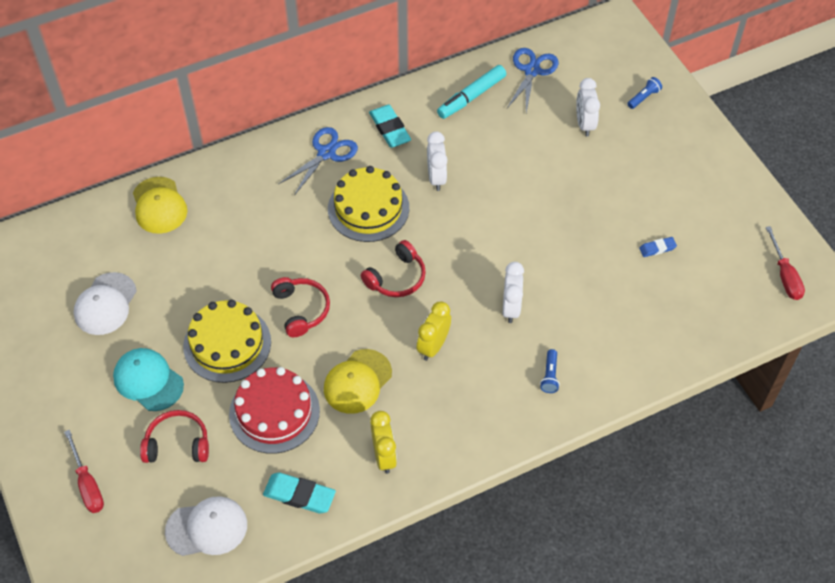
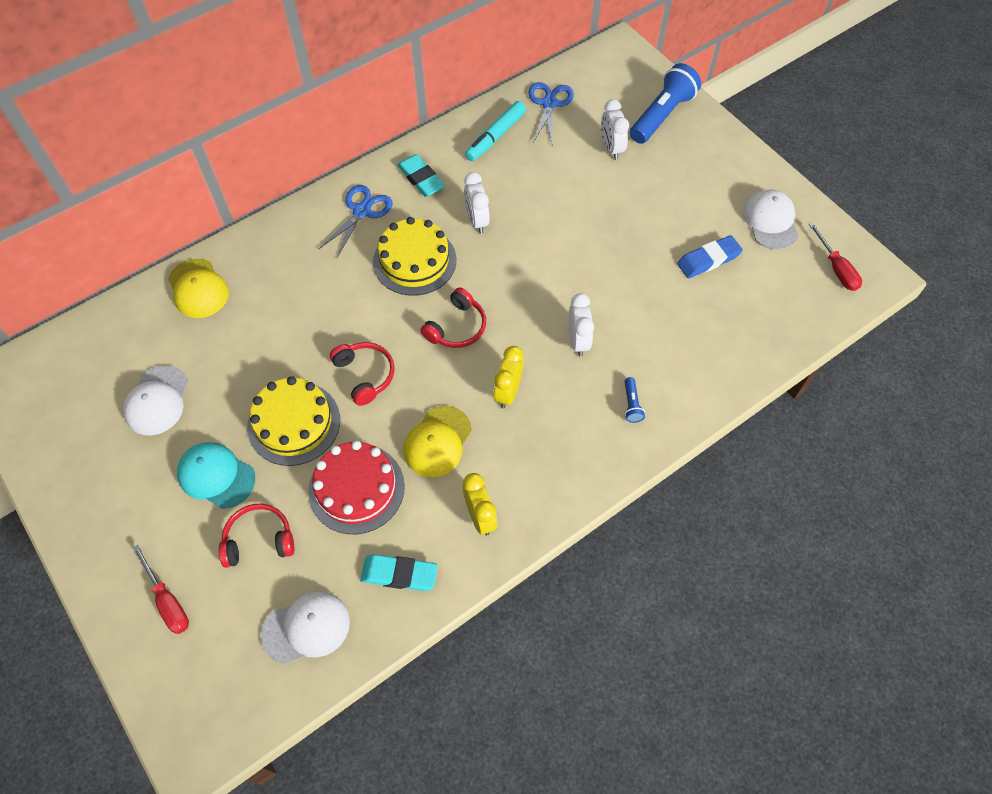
camera: 10 degrees left, 5 degrees up
blue flashlight [627,77,662,109] -> blue flashlight [630,63,701,144], size x2.32
blue eraser [639,237,677,257] -> blue eraser [677,235,743,278], size x1.77
none -> white cap [743,190,798,250]

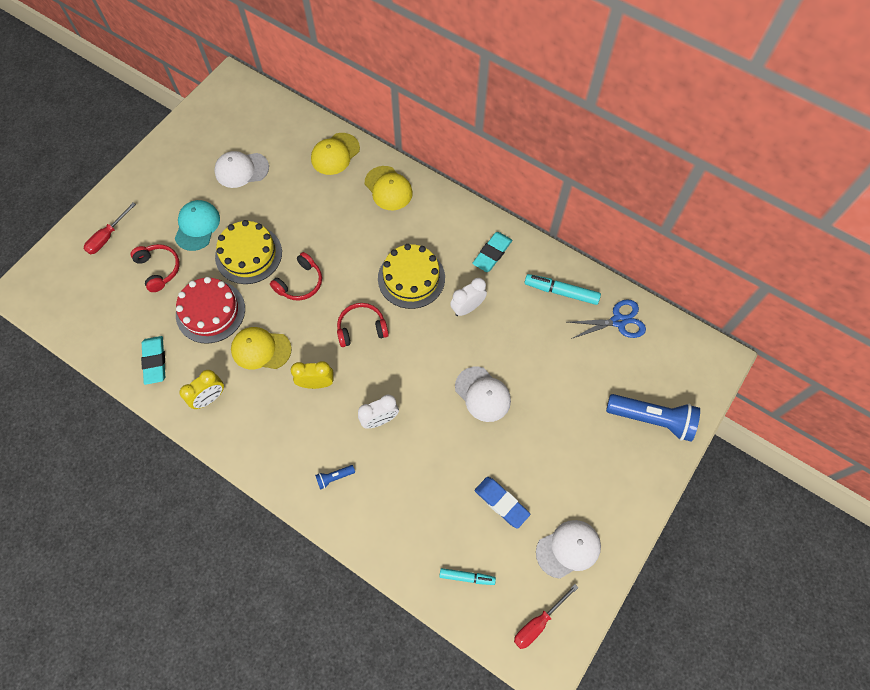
camera: 70 degrees right, 5 degrees up
white cap [261,591,350,664] -> white cap moved to [455,367,511,422]
blue scissors [318,185,393,257] -> none
red headphones [420,287,486,348] -> red headphones turned 150 degrees clockwise [337,303,389,347]
white clock [601,99,629,160] -> none
none -> yellow cap [365,166,413,210]
none -> turquoise marker [439,568,496,585]

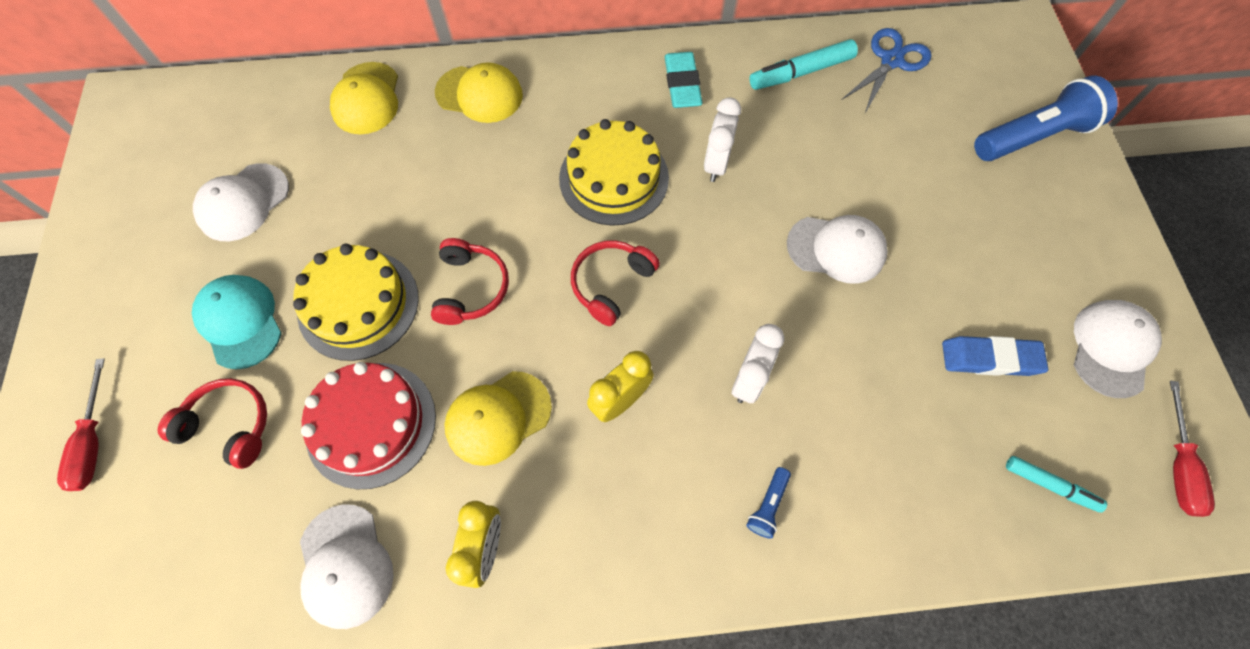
camera: 40 degrees left, 0 degrees up
turquoise eraser [141,336,165,385] -> white cap [300,504,394,629]
turquoise marker [439,568,496,585] -> turquoise marker turned 60 degrees clockwise [1006,456,1107,513]

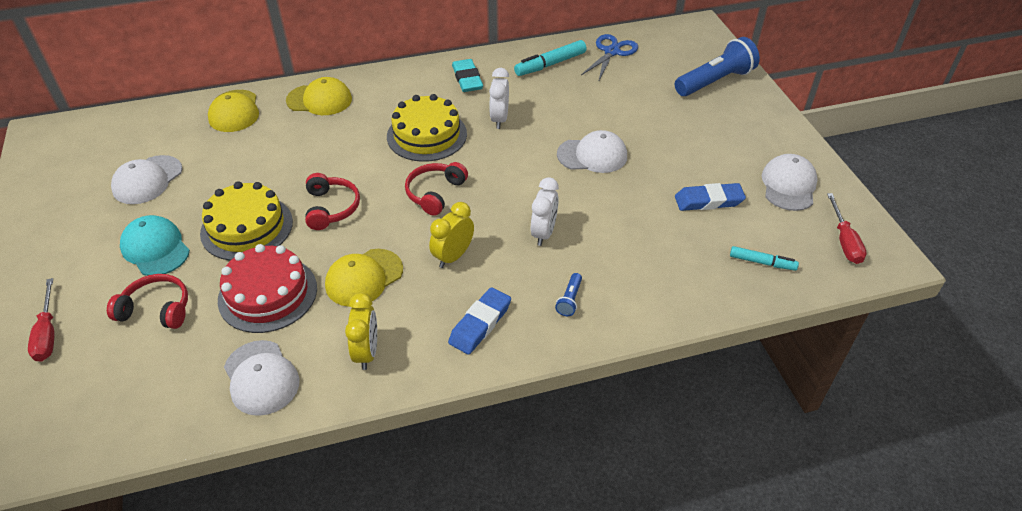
camera: 10 degrees left, 20 degrees down
none -> blue eraser [448,287,511,355]

